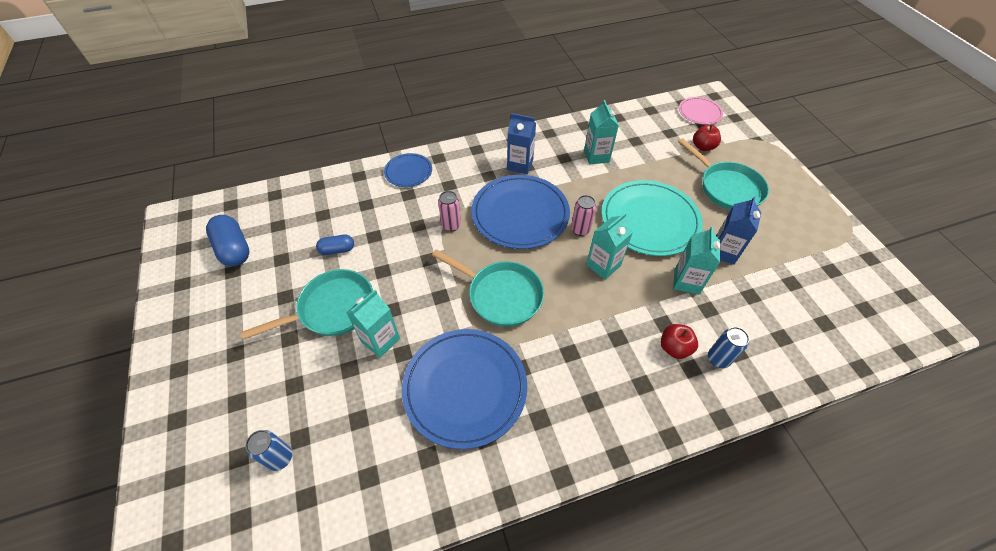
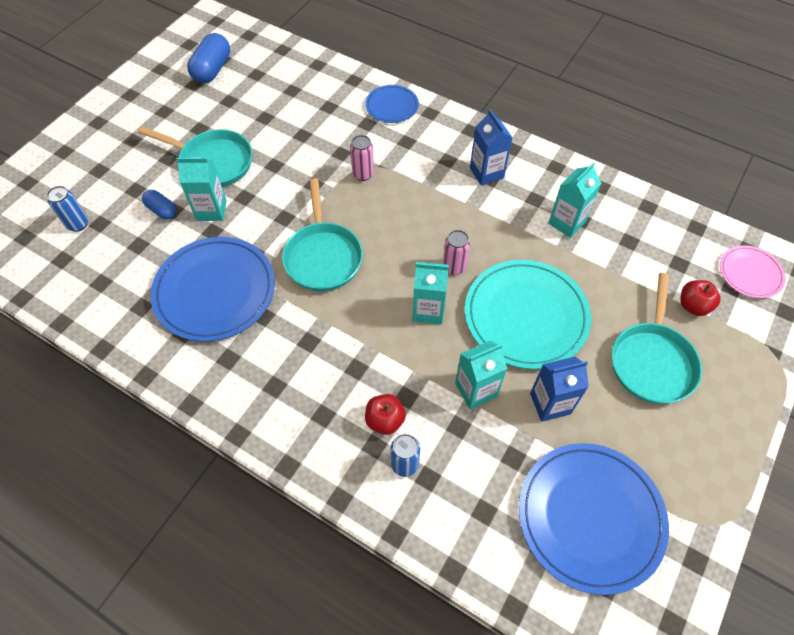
camera: 50 degrees right, 5 degrees up
blue capsule [316,235,354,255] -> blue capsule moved to [142,190,177,219]
blue plate [471,175,570,249] -> blue plate moved to [519,443,669,595]

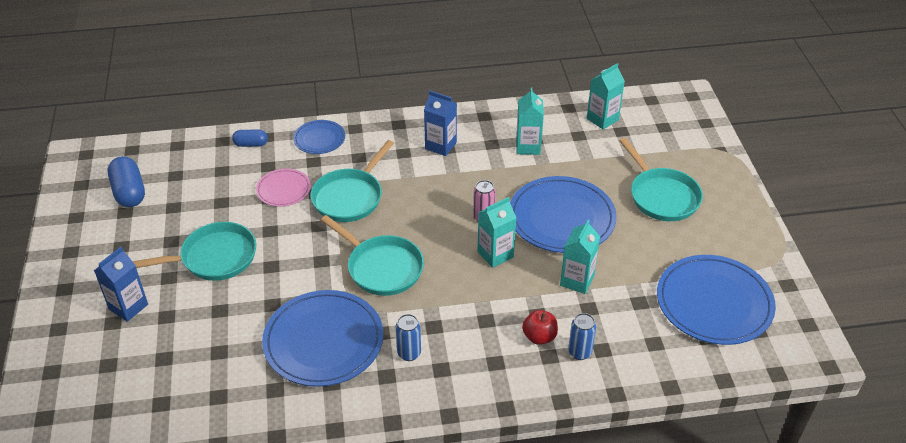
camera: 40 degrees left, 15 degrees down
blue can [47,186,88,232] -> blue can moved to [396,314,421,361]
blue capsule [142,190,177,219] -> blue capsule moved to [232,130,268,147]
turquoise carton [176,157,226,221] -> turquoise carton moved to [587,63,625,130]
pink can [350,135,374,181] -> turquoise pan [311,140,394,222]
turquoise plate [465,260,591,369] -> blue plate [510,176,617,253]
blue carton [530,357,589,422] -> blue carton moved to [94,247,148,322]
red apple [680,280,721,316] -> none
pink plate [720,245,786,298] -> pink plate moved to [256,169,311,207]

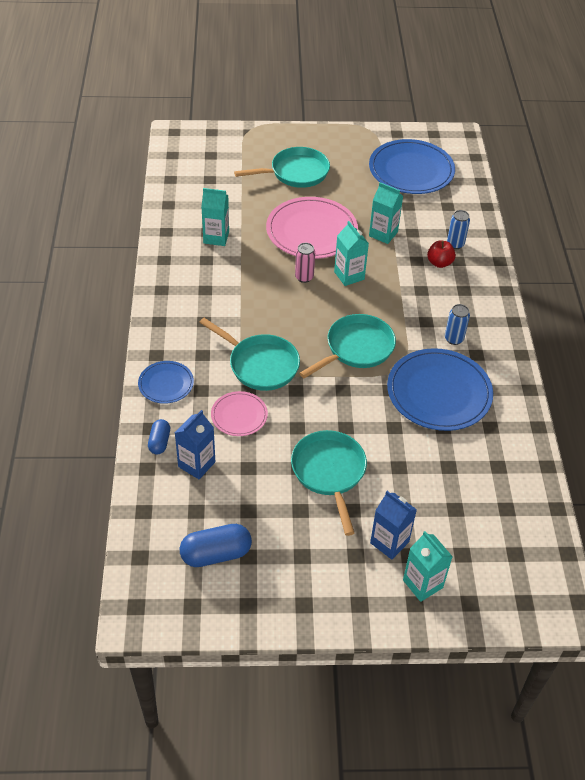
camera: 85 degrees left, 5 degrees up
blue carton [424,91,457,156] -> blue carton moved to [175,410,215,479]
blue plate [510,176,617,253] -> pink plate [266,197,358,259]
turquoise carton [587,63,625,130] -> turquoise carton moved to [403,531,453,602]

